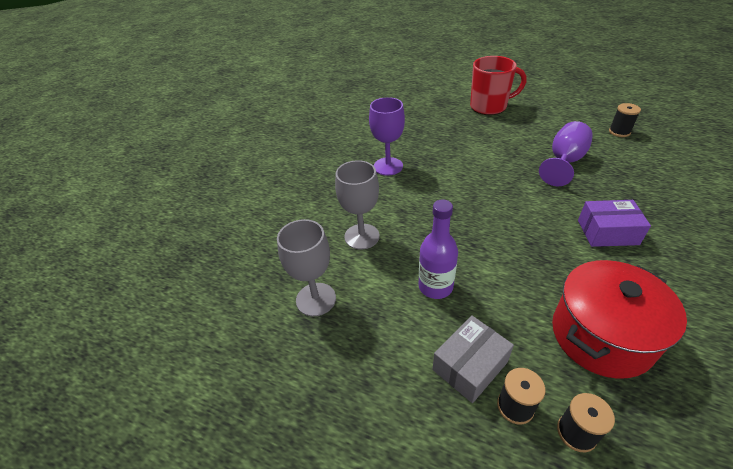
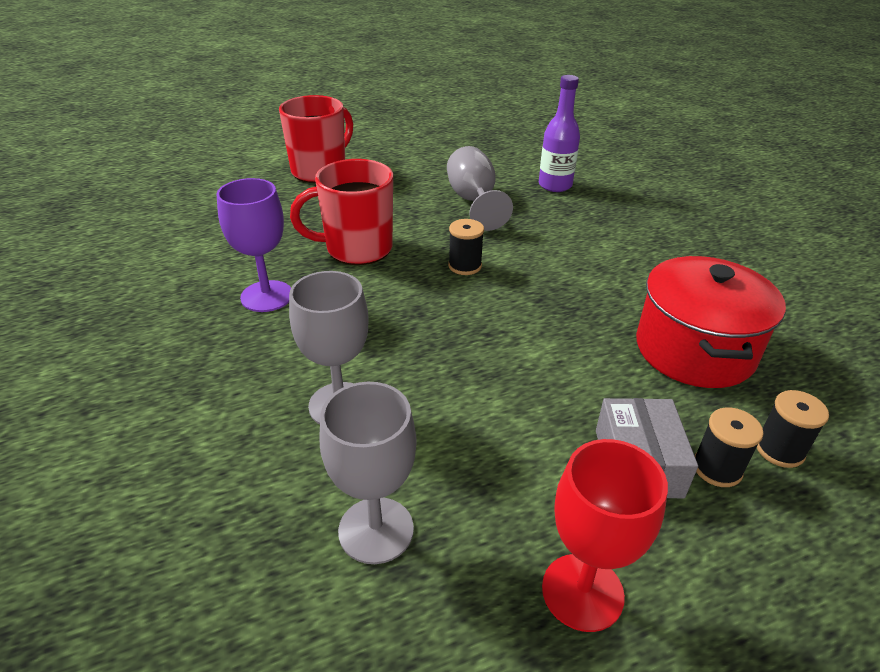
camera: 50 degrees left, 5 degrees down
purple bottle [419,200,458,299] -> purple bottle moved to [539,75,580,192]
purple goblet [539,121,593,186] -> grey goblet [447,146,513,231]
purple box [578,200,651,247] -> none
black spool [609,103,641,137] -> black spool moved to [448,219,484,275]
none -> red mug [290,159,393,265]
none -> red goblet [542,439,668,632]

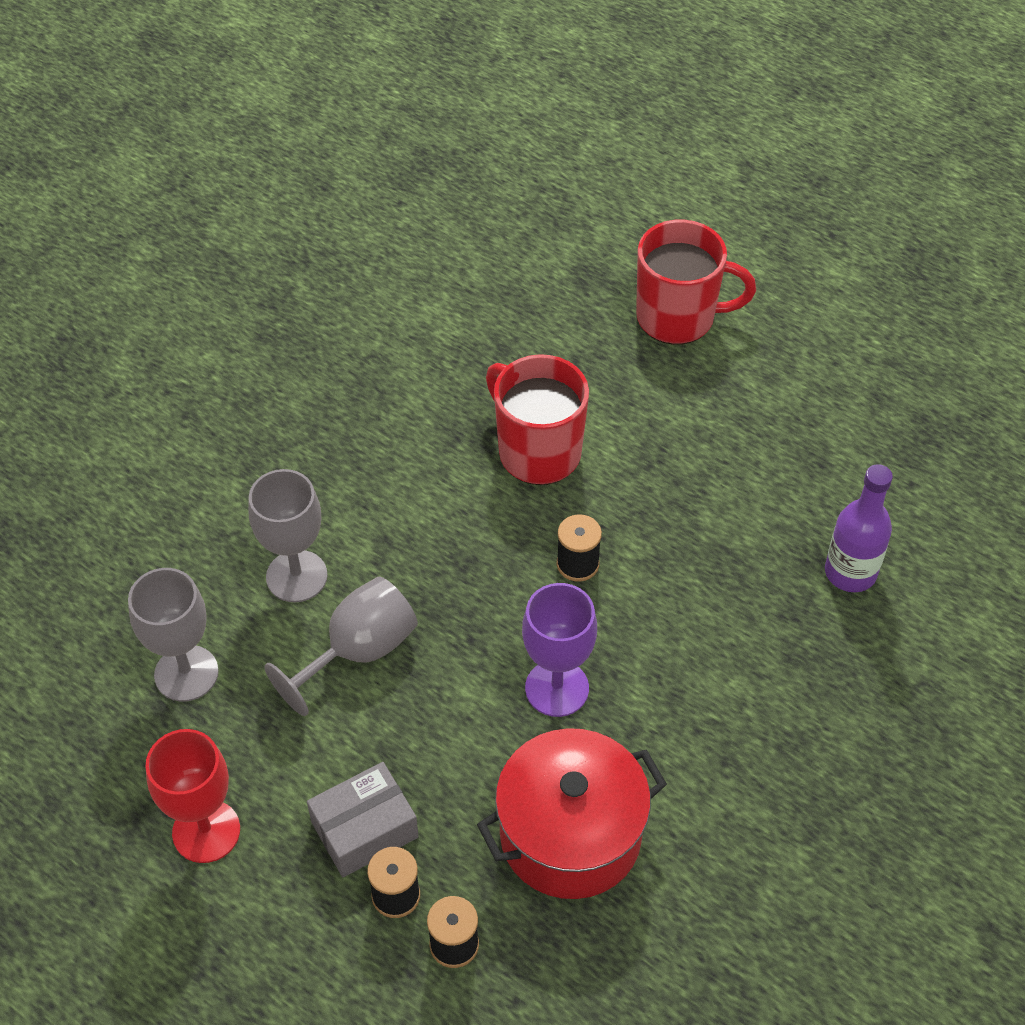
camera: 60 degrees right, 15 degrees up
purple goblet [216,178,291,312] -> purple goblet moved to [522,583,597,717]
grey goblet [447,146,513,231] -> grey goblet moved to [264,577,418,716]

